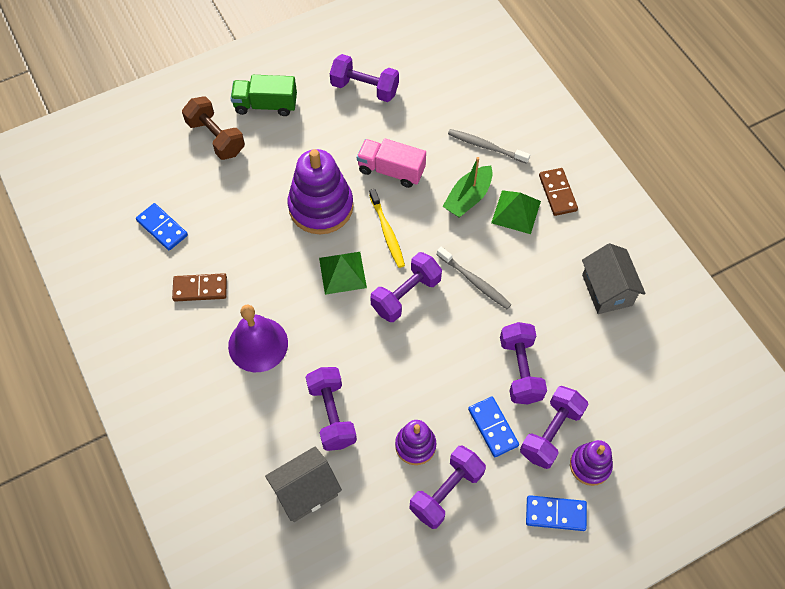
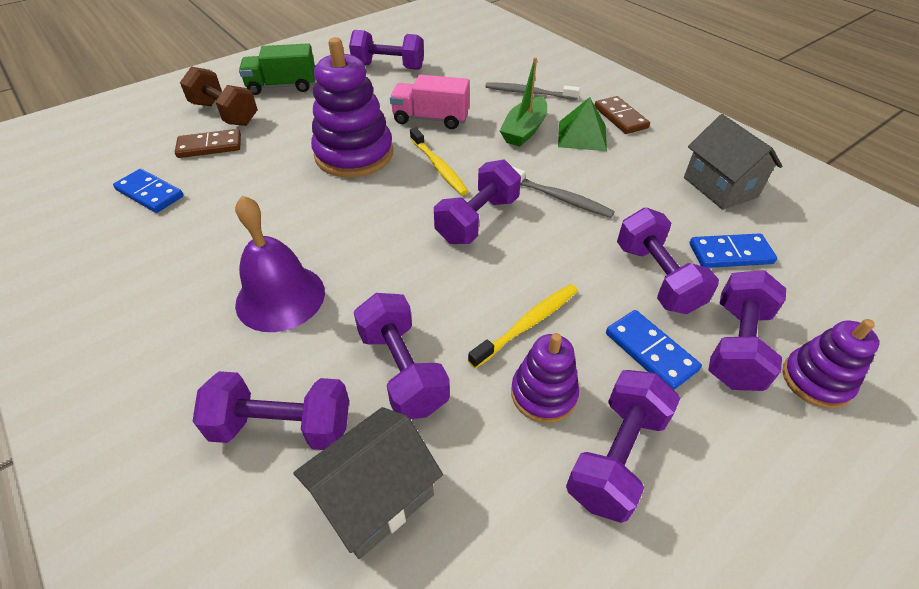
camera: 10 degrees left, 15 degrees down
brown domino [172,273,227,302] -> brown domino moved to [175,129,241,158]
green pyramid [319,252,367,295] -> none
blue domino [526,495,587,531] -> blue domino moved to [690,233,777,268]
none -> purple dumbbell [192,371,349,450]
none -> yellow toothbrush [468,284,578,368]

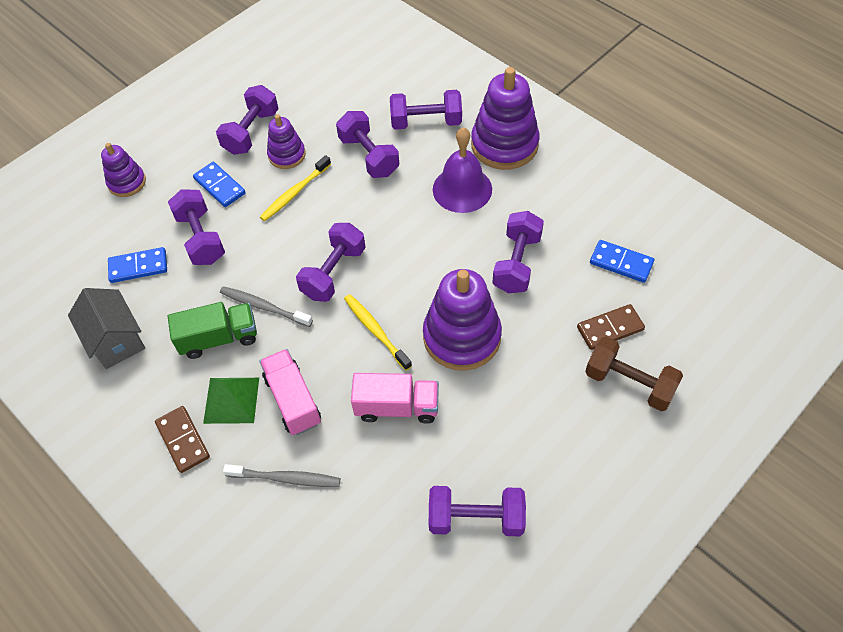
camera: 175 degrees right, 10 degrees up
green truck [239,43,315,95] -> green truck moved to [168,302,257,359]
grey house [293,407,443,559] -> none
green boat [500,57,547,147] -> pink truck [260,349,321,435]
purple dumbbell [708,270,786,391] -> purple dumbbell moved to [492,211,544,293]
none -> purple stacking toy [471,67,540,170]

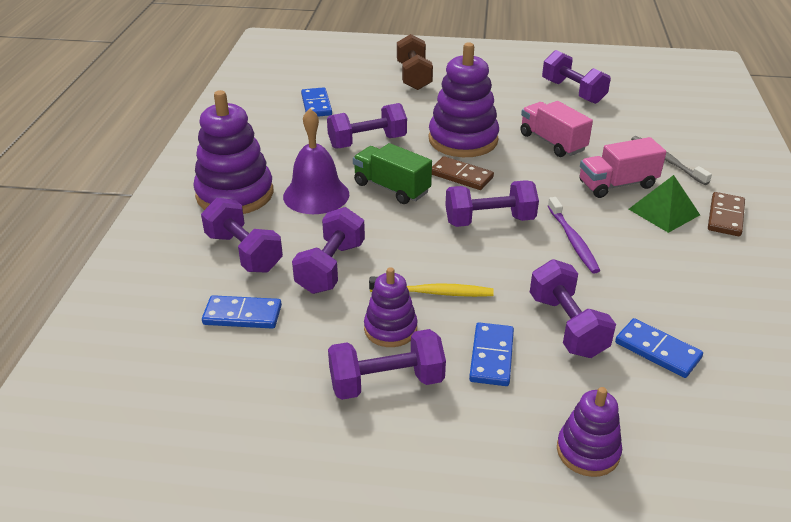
camera: 130 degrees left, 20 degrees down
grey house [68,288,145,369] -> none
purple dumbbell [168,189,225,265] -> purple dumbbell turned 45 degrees counterclockwise [530,259,616,358]
green truck [168,302,257,359] -> green truck moved to [353,143,432,204]
grey toothbrush [220,286,313,327] -> purple toothbrush [548,197,600,274]
pink truck [260,349,321,435] -> pink truck turned 45 degrees clockwise [580,137,666,198]
yellow toothbrush [344,294,412,371] -> none
brown domino [577,304,645,350] -> brown domino moved to [432,156,494,190]
none -> blue domino [202,295,282,329]

